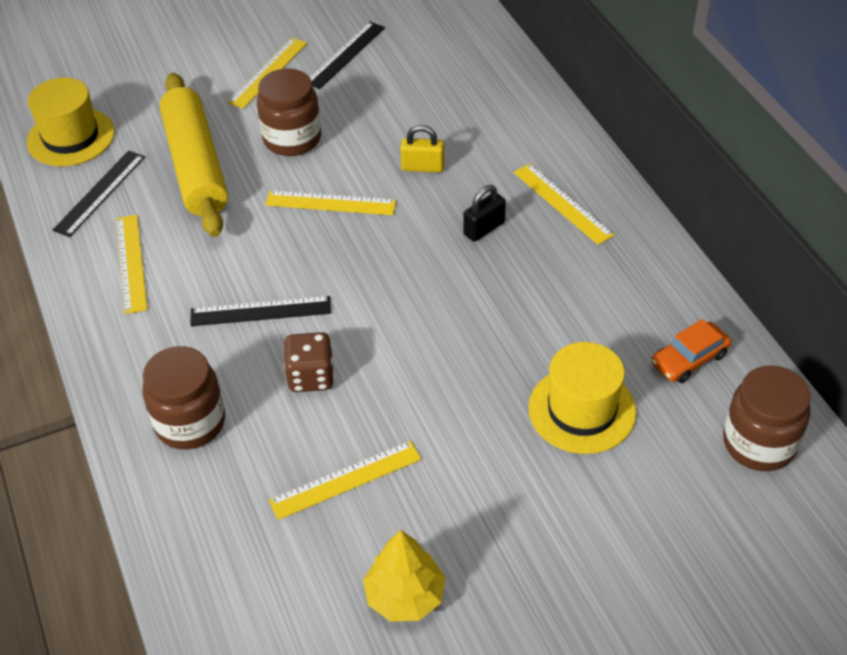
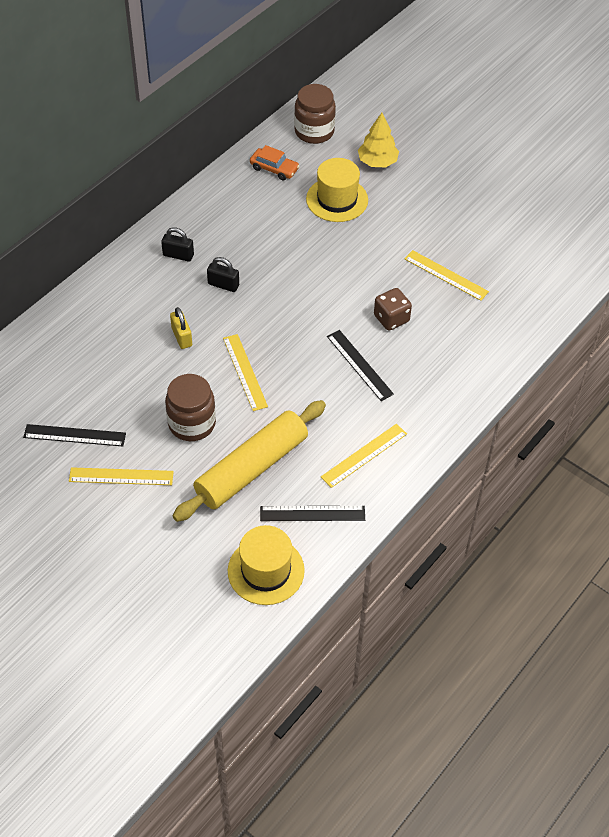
camera: 120 degrees left, 5 degrees up
brown jar [143,346,225,450] -> none
yellow tree [363,530,446,622] -> yellow tree moved to [358,113,399,167]
yellow ruler [514,164,614,245] -> black padlock [161,227,194,262]

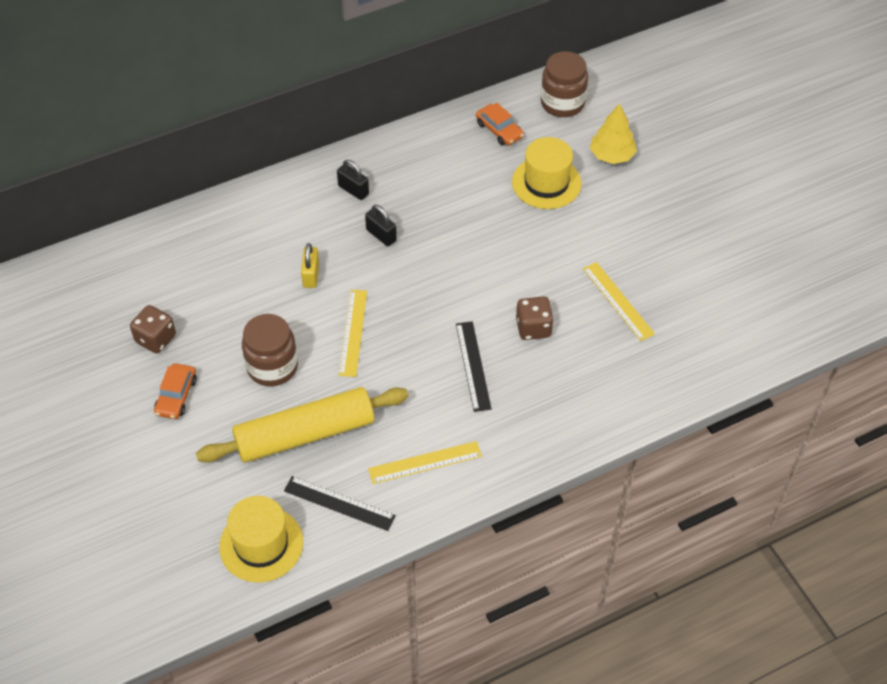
camera: 25 degrees right, 0 degrees up
black ruler [23,424,126,447] -> brown dice [130,305,176,354]
yellow ruler [69,467,174,485] -> orange car [154,363,197,419]

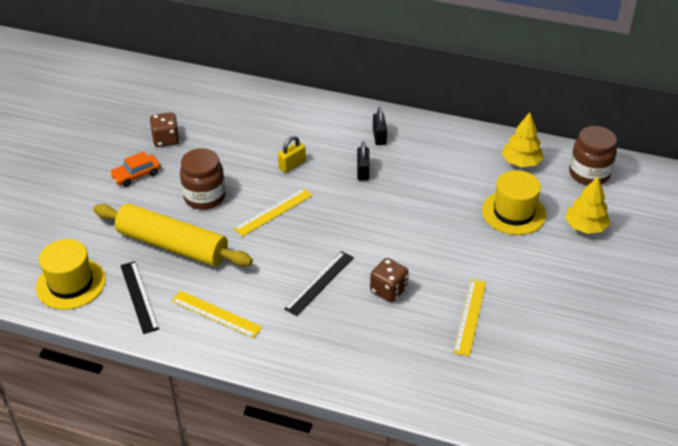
camera: 45 degrees right, 10 degrees down
orange car [476,103,524,146] -> yellow tree [502,112,543,167]

